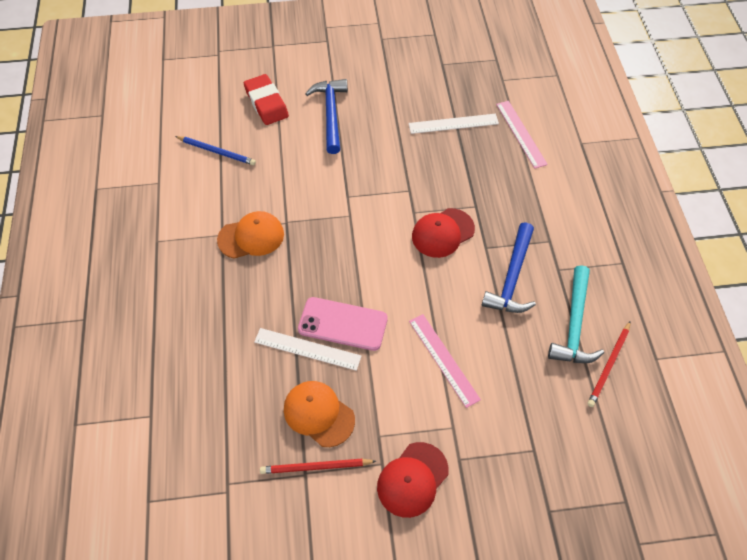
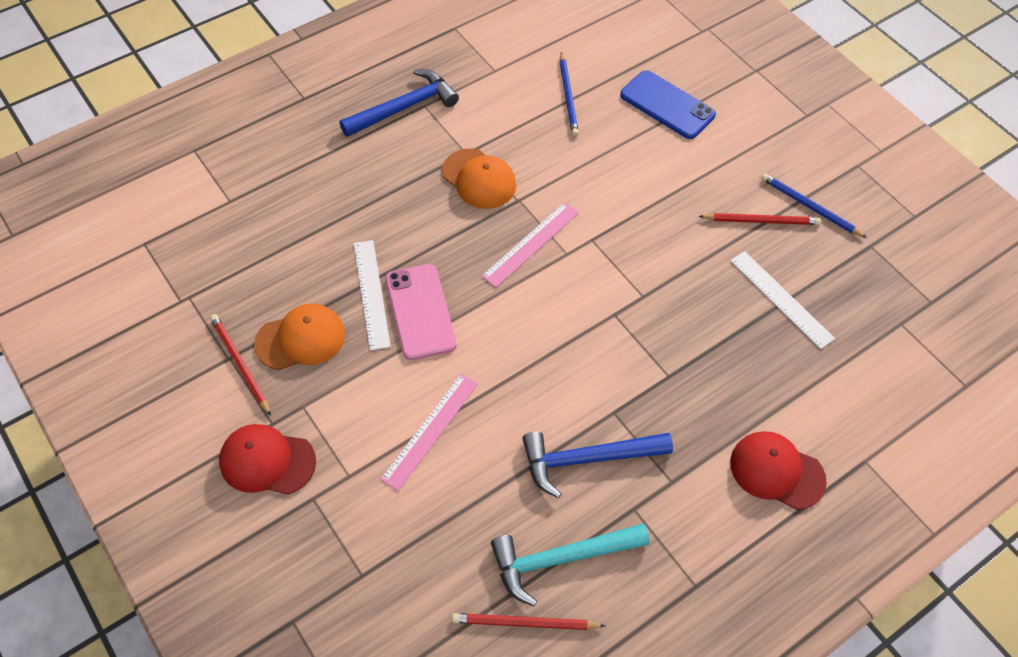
camera: 60 degrees right, 0 degrees up
red eraser [244,74,289,125] -> blue phone [620,70,716,139]
orange cap [284,381,355,447] -> orange cap turned 60 degrees clockwise [254,304,345,370]
blue hammer [305,79,348,154] -> blue hammer moved to [339,69,459,137]
red cap [412,208,475,258] -> red cap moved to [730,431,827,510]
pink ruler [496,101,548,169] -> pink ruler moved to [481,202,579,288]
none -> red pencil [699,213,821,225]
none -> blue pencil [761,173,867,238]

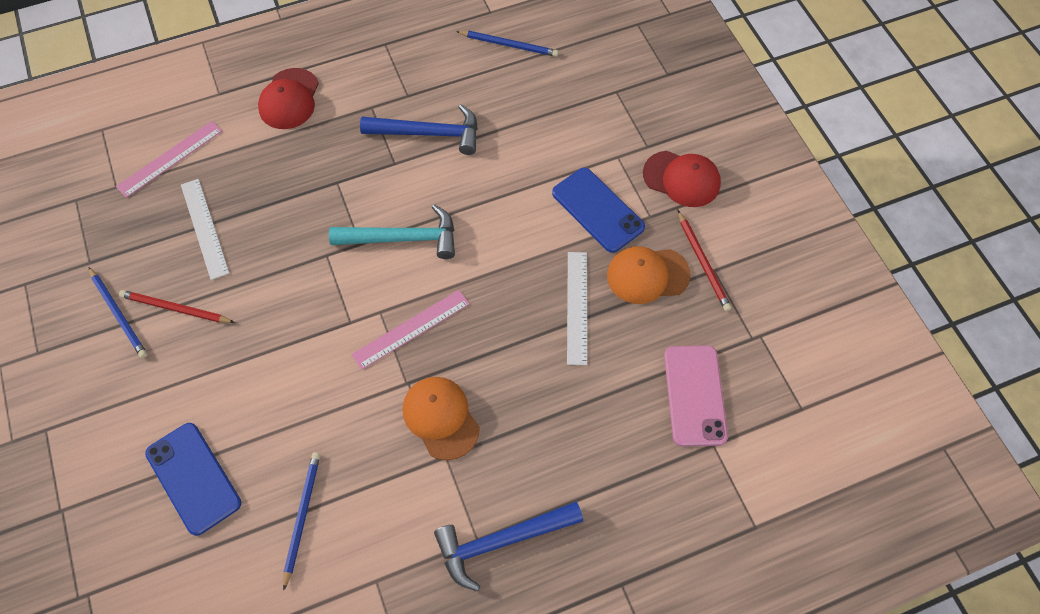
camera: 165 degrees left, 5 degrees up
pink ruler [380,374,478,491] -> pink ruler moved to [116,121,222,198]
pink phone [385,264,457,360] -> pink phone moved to [664,345,728,447]
red pencil [452,613,605,630] -> blue pencil [456,31,559,57]
turquoise hammer [491,523,650,606] -> turquoise hammer moved to [329,204,455,259]
red cap [730,431,827,510] -> red cap turned 60 degrees clockwise [258,68,319,129]
none -> blue phone [552,168,645,253]

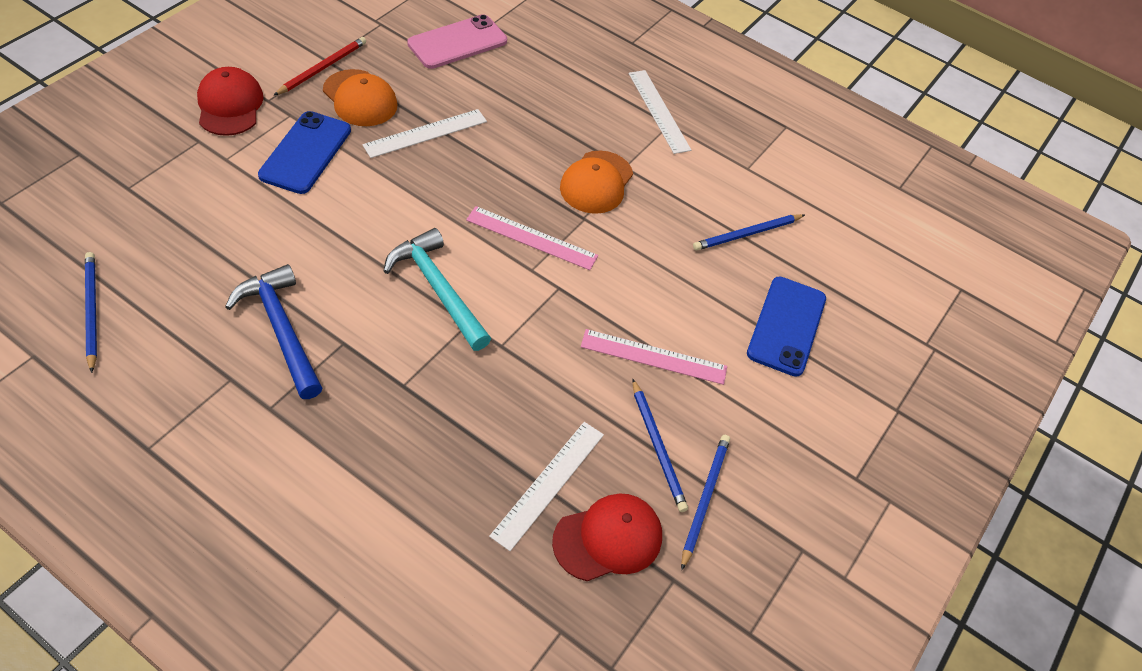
camera: 130 degrees left, 10 degrees down
pink ruler [116,121,222,198] -> pink ruler moved to [581,329,727,385]
red pencil [119,290,235,323] -> blue pencil [632,378,688,512]
red cap [258,68,319,129] -> red cap moved to [552,493,662,581]
blue hammer [434,502,583,591] -> white ruler [629,70,691,154]

